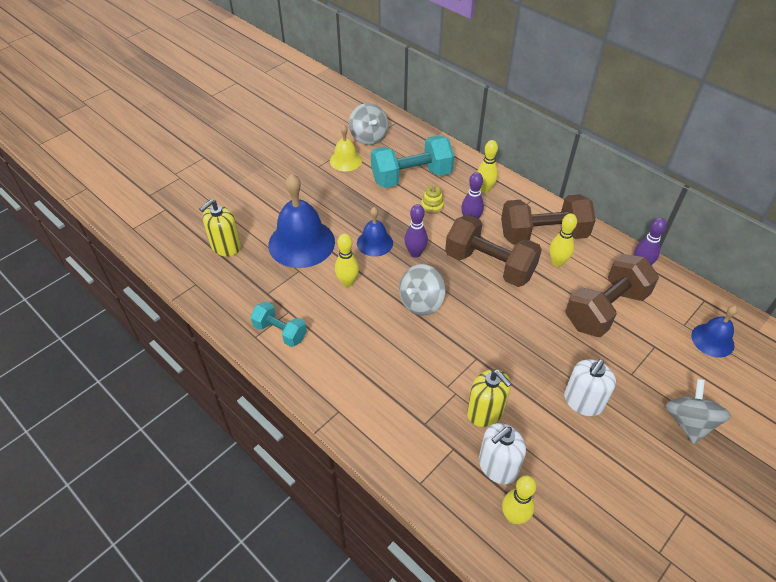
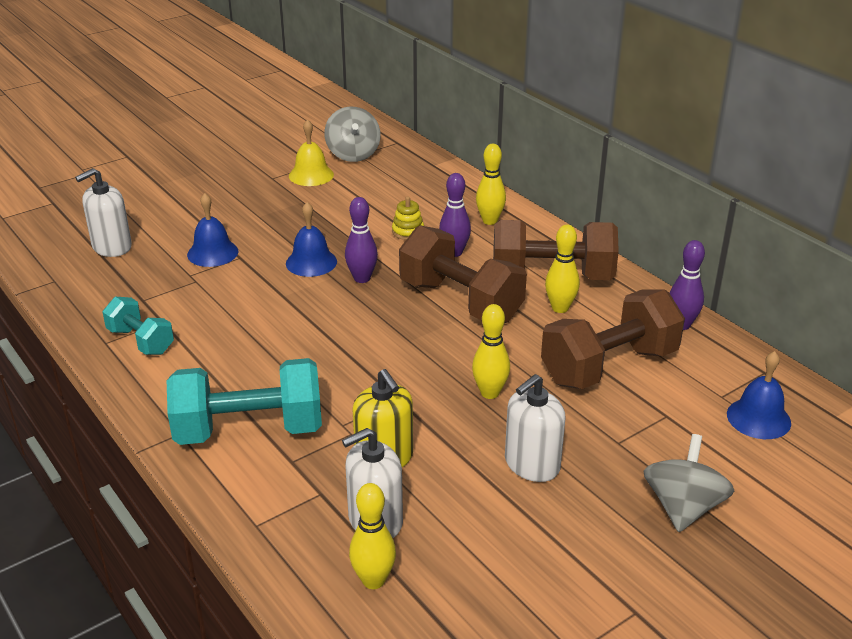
camera: 10 degrees right, 15 degrees down
yellow soap dispenser [199,199,241,257] -> white soap dispenser [75,168,132,257]
blue bell [268,174,335,268] -> blue bell [187,193,238,267], size x0.55
yellow bowling pin [335,234,359,287] -> yellow bowling pin moved to [472,304,510,399]
turquoise dumbbell [371,135,454,188] -> turquoise dumbbell moved to [167,358,322,445]
grey spinning top [399,264,446,316] -> none

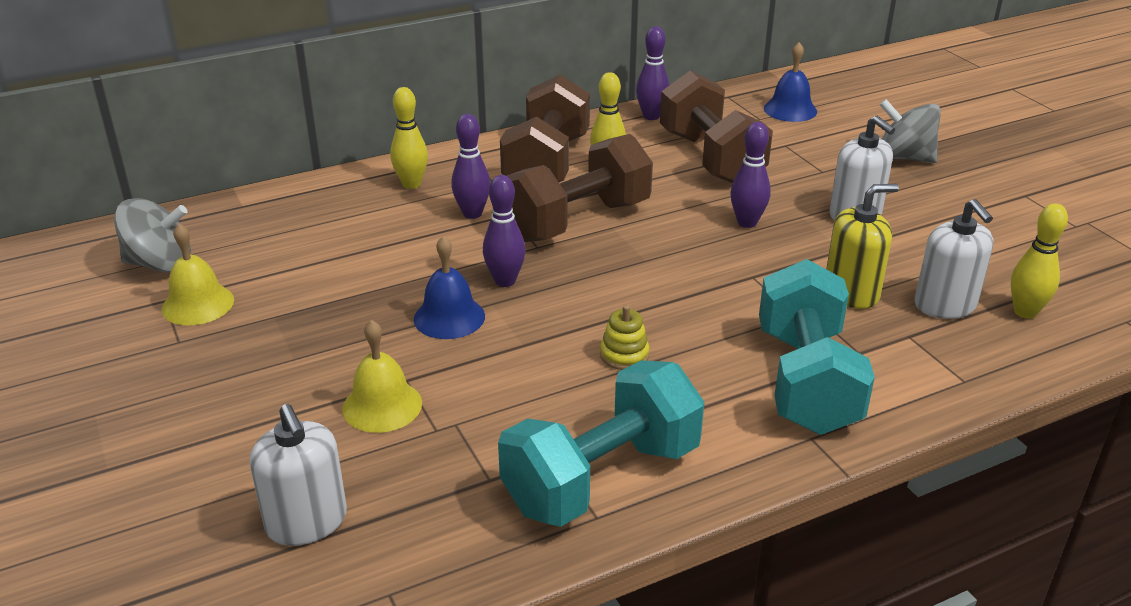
camera: 80 degrees left, 0 degrees up
turquoise dumbbell [102,297,174,355] -> turquoise dumbbell [498,360,704,527], size x1.78
blue bell [187,193,238,267] -> yellow bell [342,320,422,433]
yellow stacking toy [392,196,424,240] -> yellow stacking toy moved to [600,305,650,370]
yellow bowling pin [472,304,510,399] -> purple bowling pin [731,122,771,228]

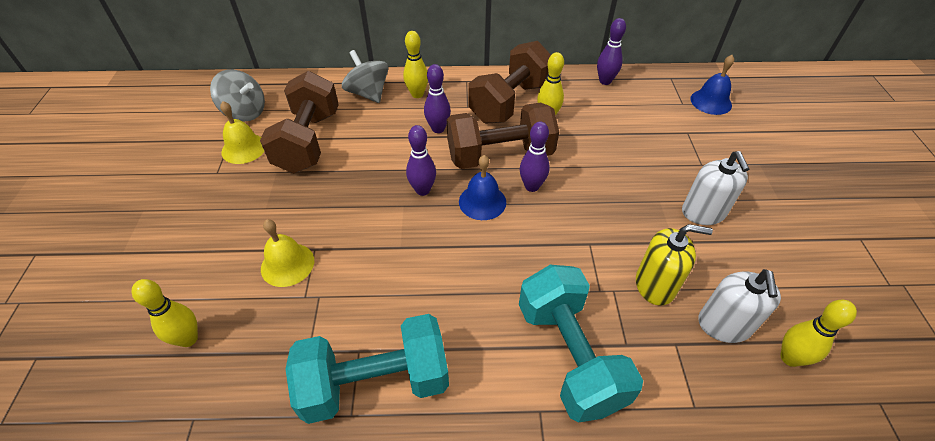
camera: 25 degrees right, 15 degrees up
white soap dispenser [250,404,347,546] -> yellow bowling pin [131,279,198,347]
blue bell [414,236,485,339] -> blue bell moved to [459,155,506,220]
yellow stacking toy [600,305,650,370] -> none
brown dumbbell [660,71,773,183] -> brown dumbbell moved to [260,71,339,173]
purple bowling pin [731,122,771,228] -> purple bowling pin moved to [520,122,550,192]
turquoise dumbbell [759,259,875,435] -> turquoise dumbbell turned 45 degrees counterclockwise [519,265,643,423]
grey spinning top [879,99,941,163] -> grey spinning top moved to [342,50,389,103]

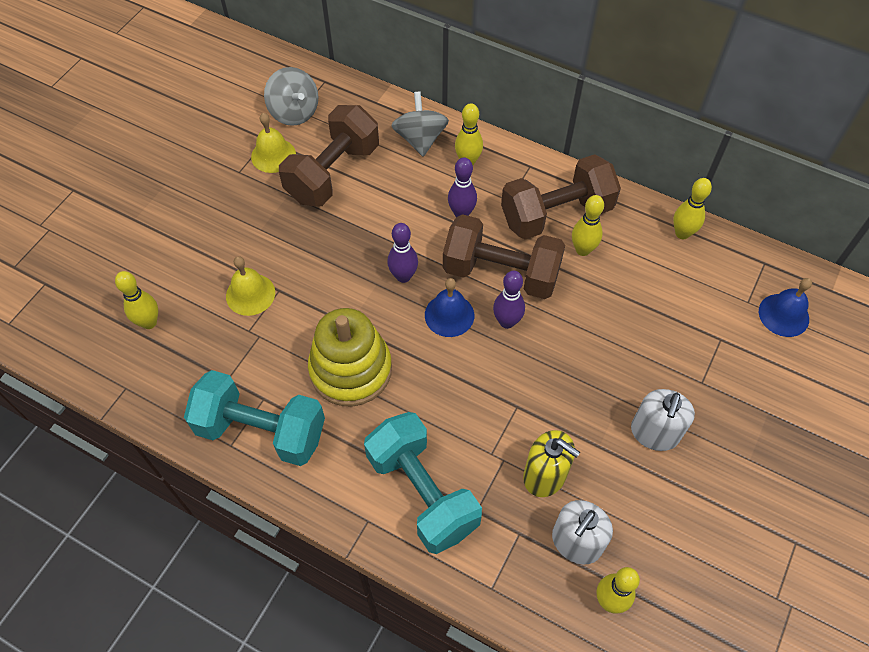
camera: 30 degrees right, 10 degrees up
turquoise dumbbell [519,265,643,423] -> turquoise dumbbell turned 45 degrees counterclockwise [364,412,482,554]
purple bowling pin [597,18,626,85] -> yellow bowling pin [673,178,712,239]
none -> yellow stacking toy [308,308,392,407]

